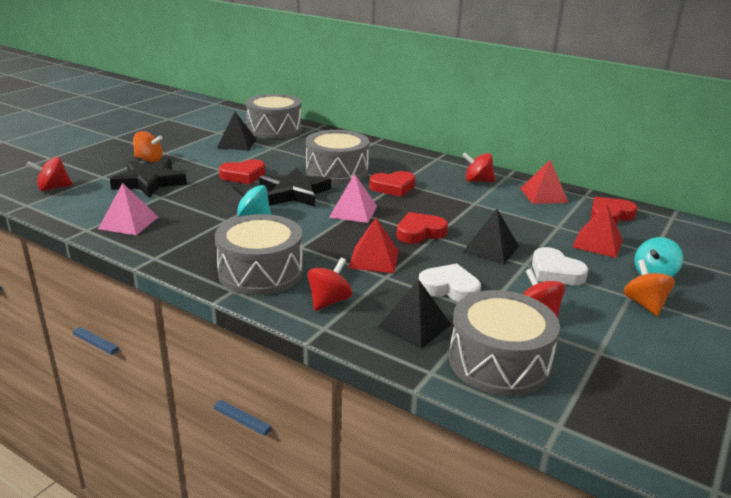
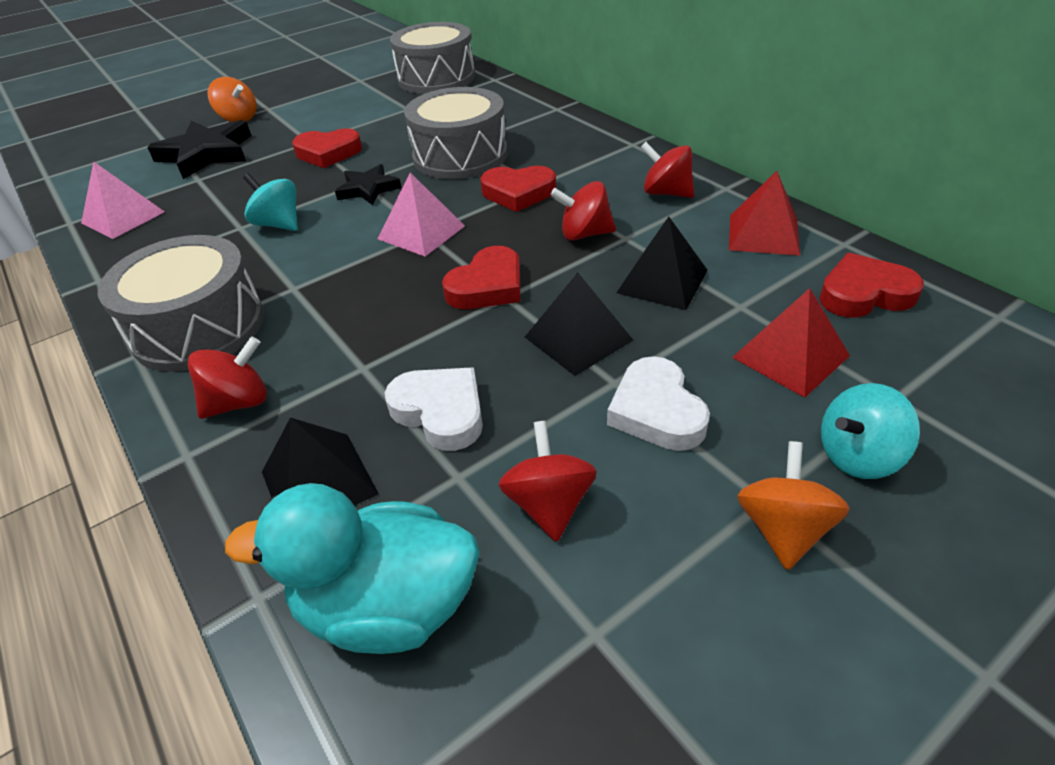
camera: 25 degrees right, 15 degrees up
red spinning top [27,157,73,191] -> red spinning top moved to [551,181,616,241]
black pyramid [217,112,257,151] -> black pyramid moved to [616,217,708,310]
black star [259,167,331,207] -> black star [335,164,402,205], size x0.59
red pyramid [348,218,399,273] -> none
red heart [396,212,448,244] -> red heart turned 135 degrees clockwise [442,246,520,309]
grey drum [449,290,560,396] -> turquoise duck [225,483,480,654]

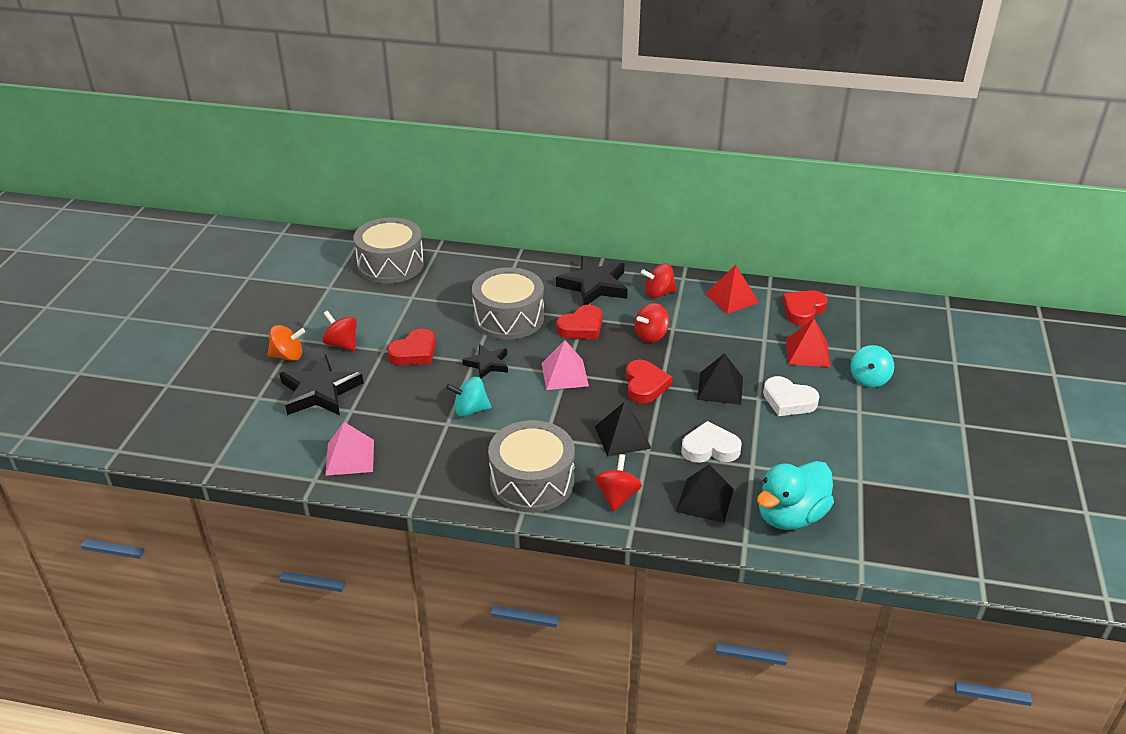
camera: 45 degrees left, 5 degrees down
red spinning top [498,421,597,542] -> red spinning top moved to [322,310,357,351]
black pyramid [616,217,708,310] -> black pyramid moved to [595,402,652,457]
orange spinning top [737,441,850,570] -> none
none -> black star [556,256,628,305]

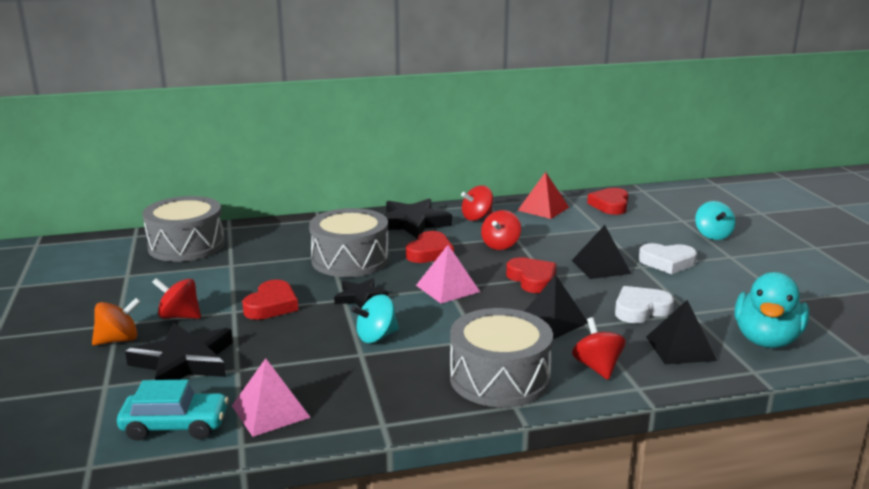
camera: 25 degrees left, 15 degrees down
red pyramid [786,319,831,367] -> none
none -> turquoise car [117,380,229,441]

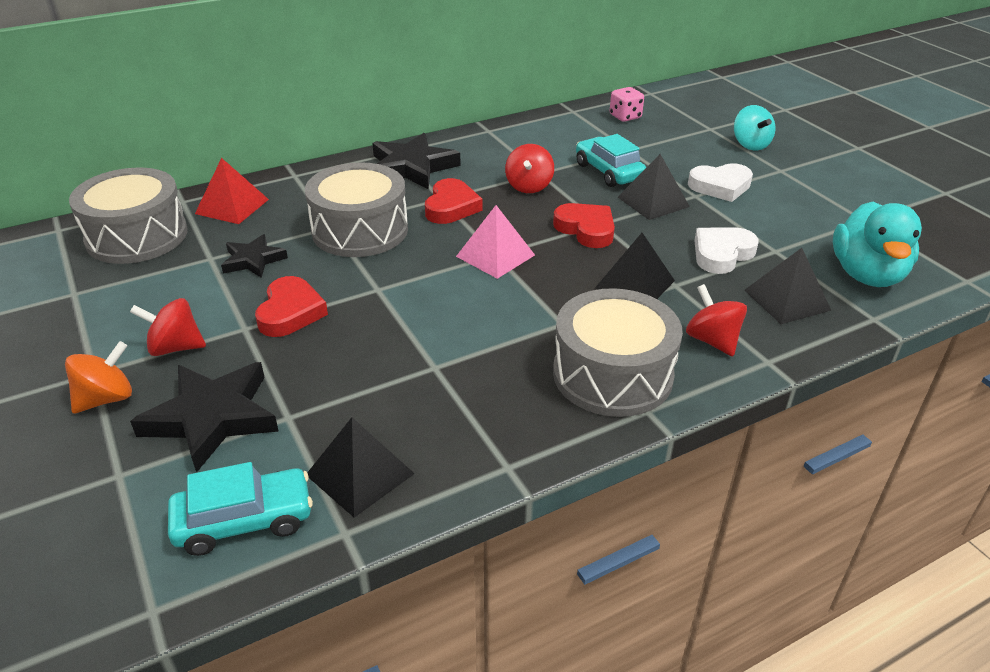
camera: 15 degrees left, 15 degrees up
pink pyramid [232,358,311,437] -> black pyramid [307,418,415,518]
black star [334,278,388,308] -> black star moved to [221,234,288,278]
turquoise spinning top [351,294,399,343] -> none
red spinning top [461,185,493,221] -> none
red pyramid [517,172,569,219] -> red pyramid moved to [195,158,269,224]
red heart [587,188,628,215] -> pink dice [610,87,644,122]
none -> turquoise car [576,134,646,187]

